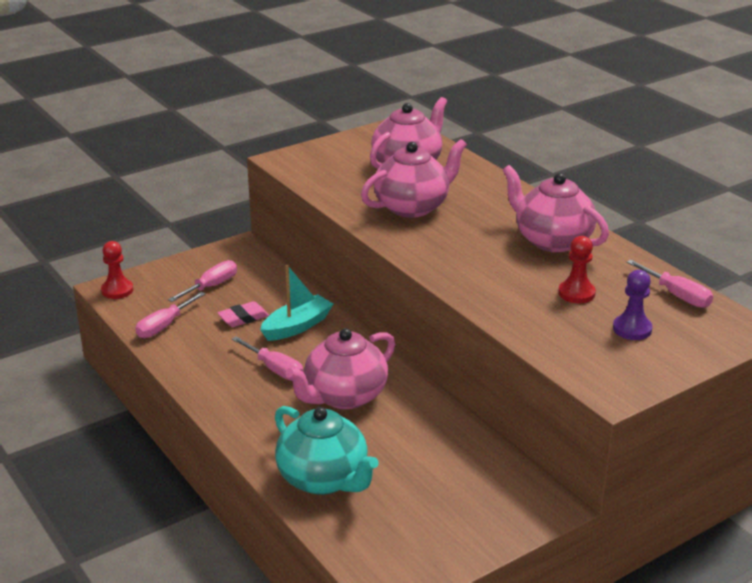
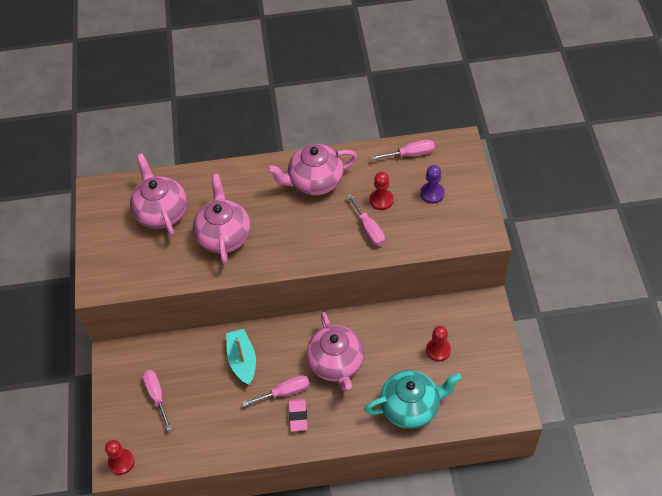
camera: 60 degrees left, 25 degrees up
pink screwdriver [135,292,205,338] -> pink screwdriver moved to [347,194,385,246]
pink eraser [217,301,269,327] -> pink eraser moved to [288,398,308,431]
none -> red pawn [426,326,451,362]

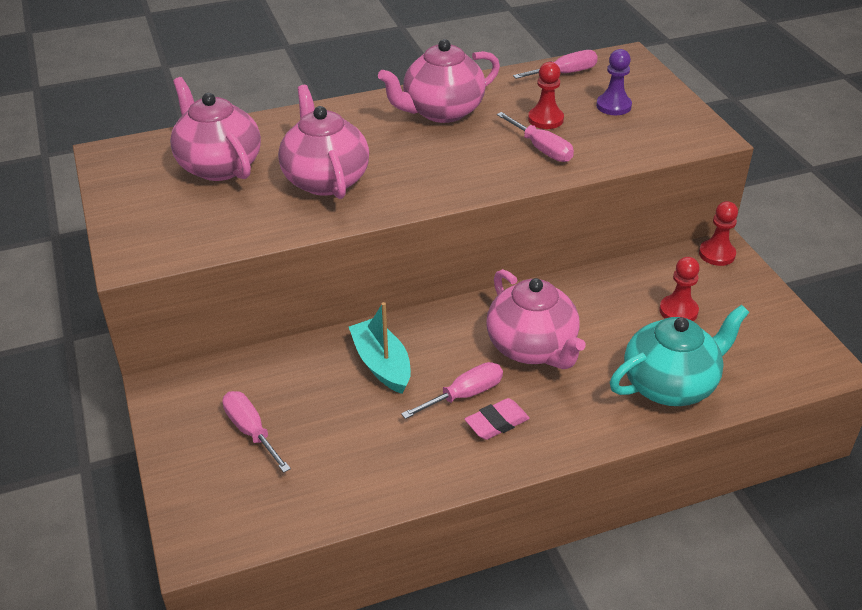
camera: 15 degrees left, 15 degrees down
red pawn [105,440,134,475] -> red pawn moved to [699,201,738,266]
pink eraser [288,398,308,431] -> pink eraser turned 75 degrees clockwise [465,398,530,440]

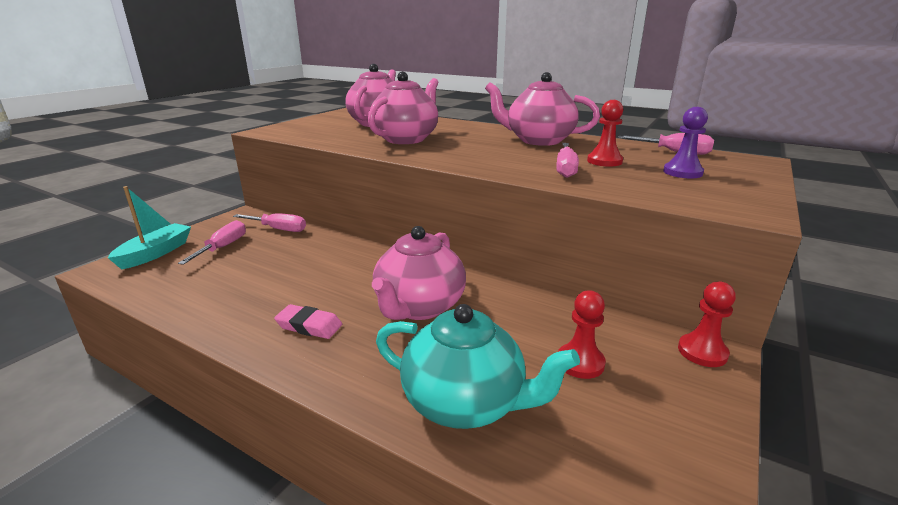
camera: 50 degrees right, 15 degrees down
turquoise boat [349,302,411,394] -> turquoise boat moved to [108,186,191,270]
pink screwdriver [401,362,503,419] -> pink screwdriver moved to [233,213,306,232]

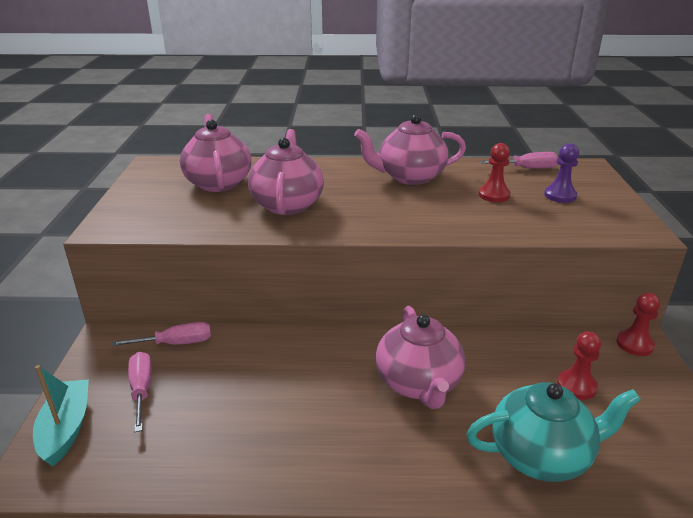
camera: 30 degrees left, 5 degrees up
pink eraser [274,304,342,339] -> none
pink screwdriver [556,143,579,178] -> none

